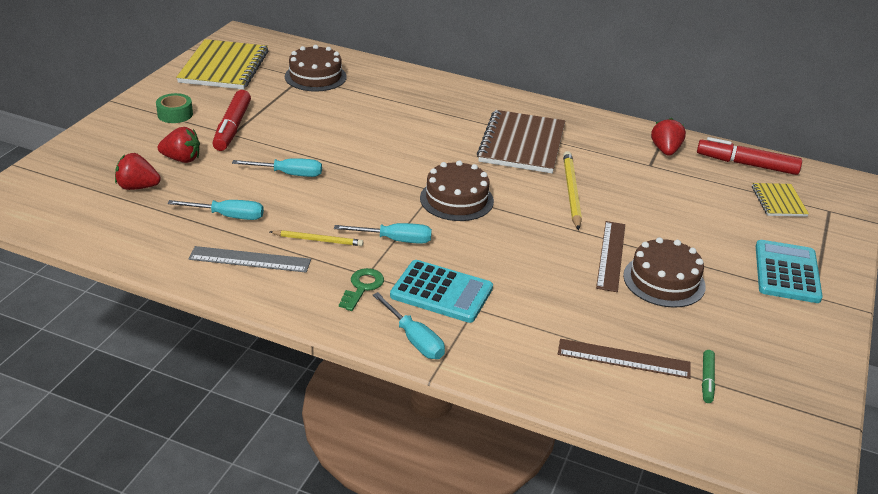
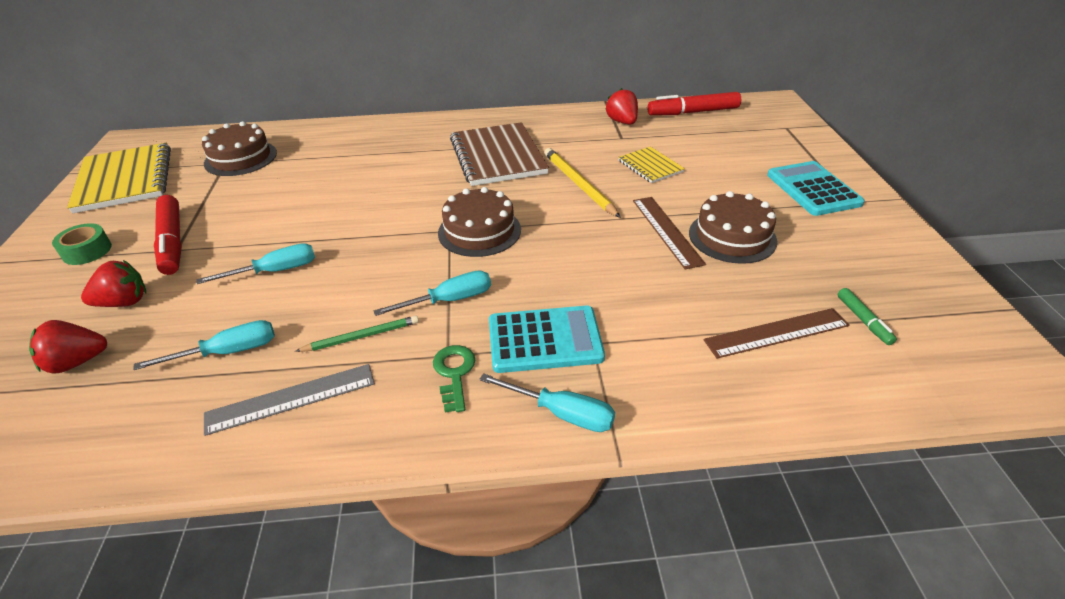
camera: 25 degrees left, 5 degrees up
yellow pencil [270,230,363,246] -> green pencil [295,315,419,352]
yellow notebook [752,183,809,217] -> yellow notebook moved to [618,147,685,183]

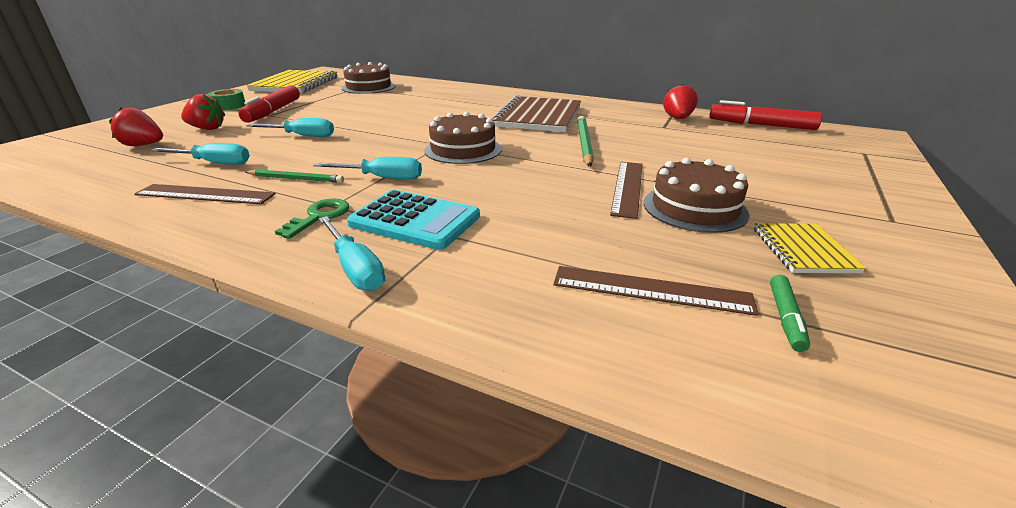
camera: 30 degrees right, 10 degrees down
grey ruler [204,364,375,436] -> brown ruler [134,184,276,204]
yellow pencil [544,148,621,218] -> green pencil [577,116,594,167]
yellow notebook [618,147,685,183] -> yellow notebook moved to [754,223,866,273]
turquoise calculator [767,161,865,216] -> none

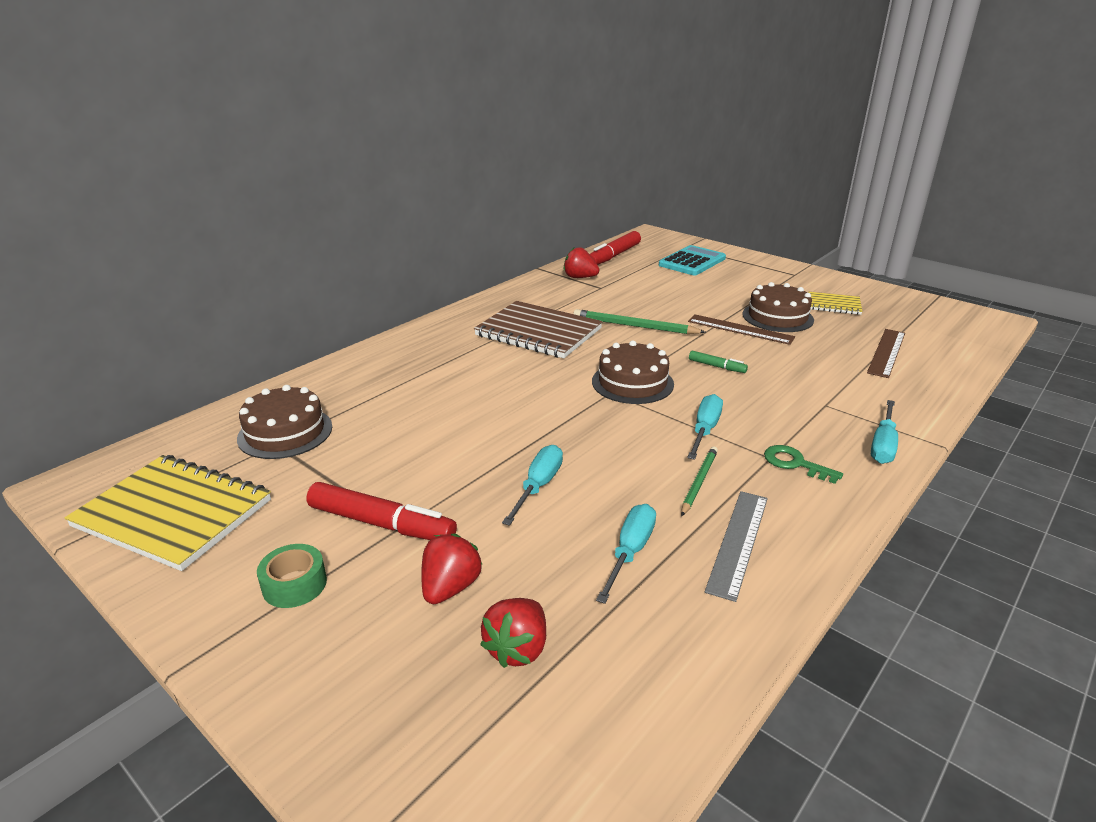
camera: 75 degrees left, 0 degrees up
brown ruler [134,184,276,204] -> grey ruler [705,491,768,602]
turquoise screwdriver [319,216,385,291] -> turquoise screwdriver turned 135 degrees clockwise [871,400,898,464]
turquoise calculator [347,190,480,250] -> turquoise calculator moved to [659,245,726,275]
green marker [770,275,810,352] -> green marker moved to [689,351,748,373]

